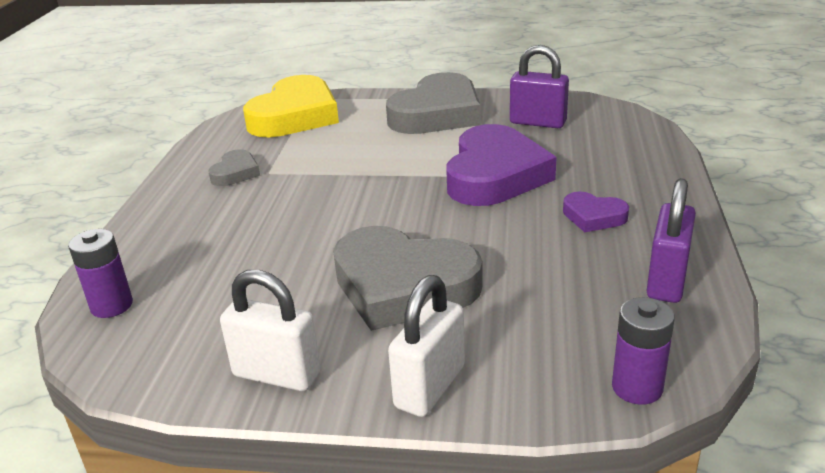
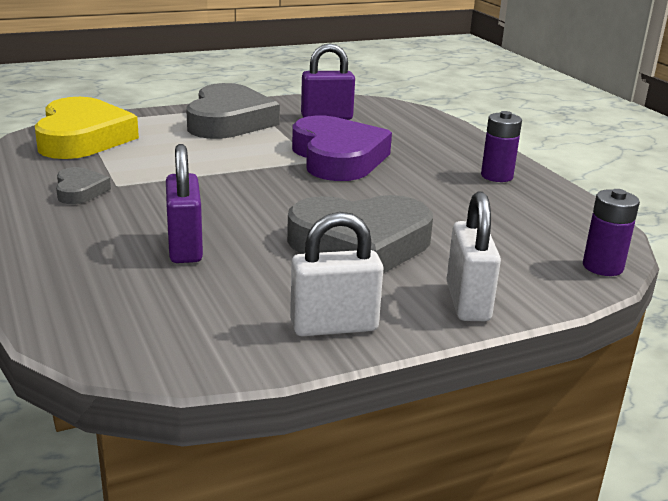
camera: 35 degrees left, 5 degrees down
purple battery [68,229,133,318] -> purple battery moved to [481,111,522,182]
purple heart [563,192,629,232] -> none
purple padlock [647,178,696,303] -> purple padlock moved to [166,144,203,263]

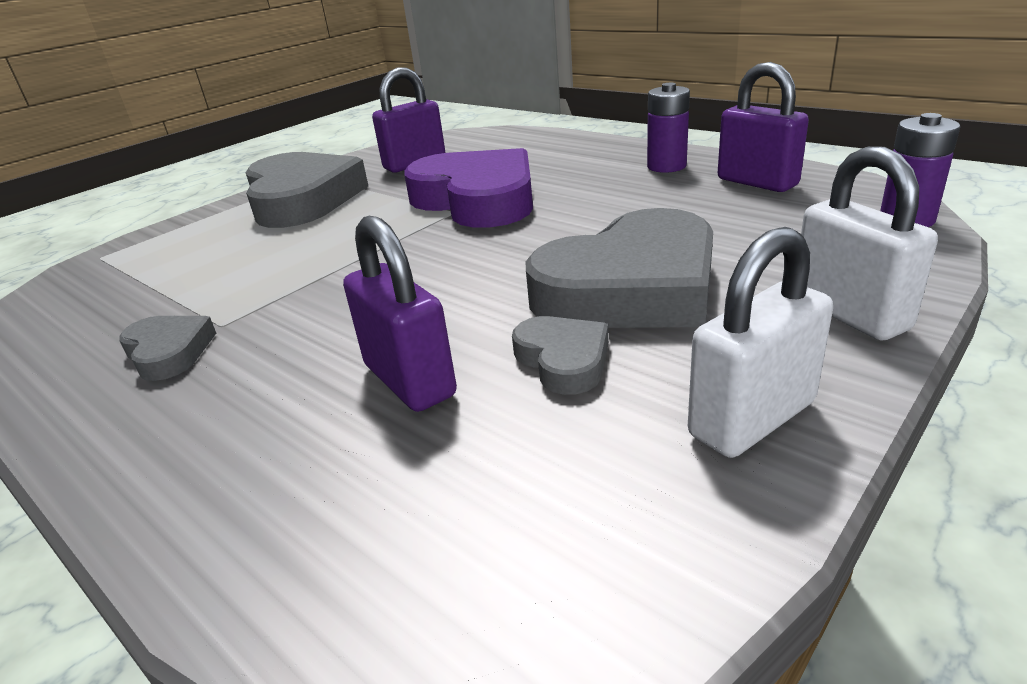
camera: 20 degrees left, 5 degrees up
yellow heart [35,97,139,159] -> none
none -> grey heart [512,316,609,395]
none -> purple padlock [718,62,809,192]

